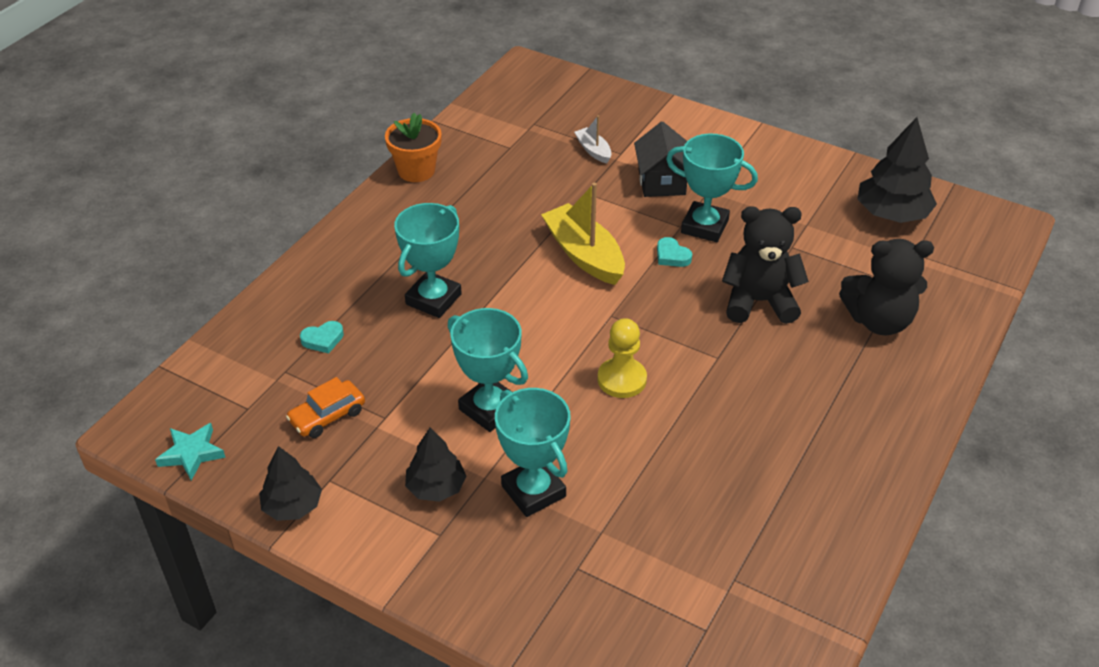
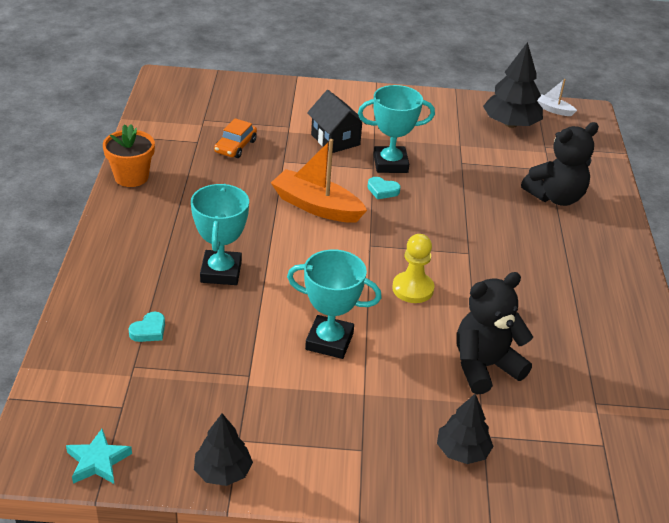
camera: 30 degrees left, 5 degrees down
orange car [286,377,365,438] -> orange car moved to [214,118,257,158]
black tree [405,428,466,502] -> black tree moved to [437,394,494,464]
turquoise trophy [495,388,571,517] -> none
yellow boat [541,183,625,285] -> orange boat [271,139,367,223]
white boat [574,115,612,164] -> white boat moved to [537,79,577,116]
black teddy bear [722,206,809,324] -> black teddy bear moved to [457,272,533,394]

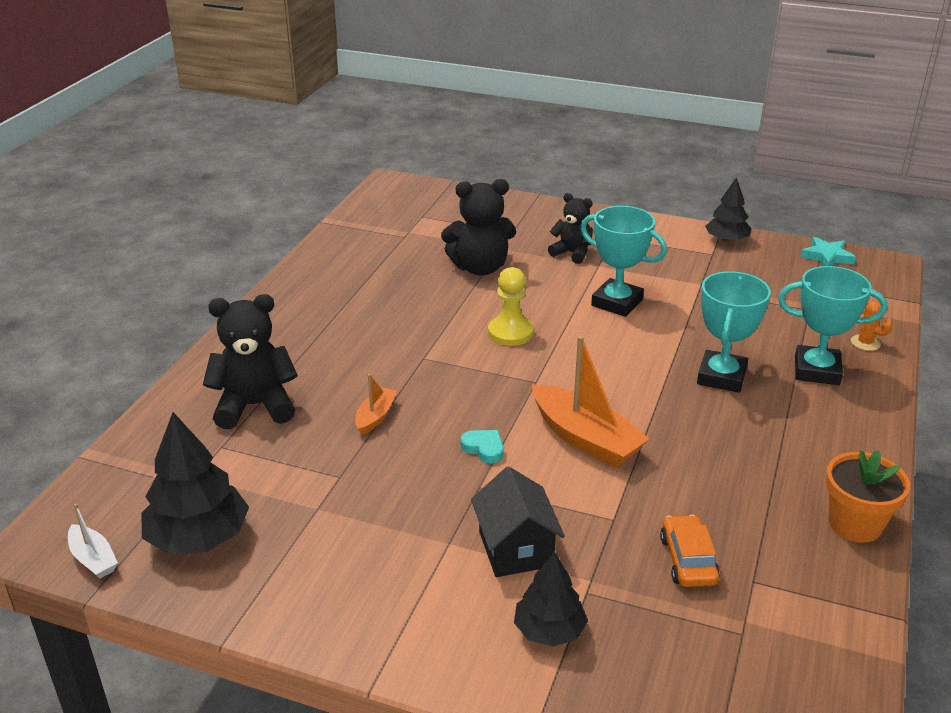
camera: 160 degrees left, 5 degrees down
turquoise heart [129,312,165,342] -> none
orange car [214,118,257,158] -> orange car turned 45 degrees counterclockwise [660,515,720,587]
turquoise trophy [358,85,435,173] -> turquoise trophy moved to [778,266,887,385]
black tree [437,394,494,464] -> black tree moved to [514,551,588,647]
none -> orange boat [355,374,397,435]
none -> black teddy bear [548,193,593,264]
none -> orange cactus [851,300,893,351]

